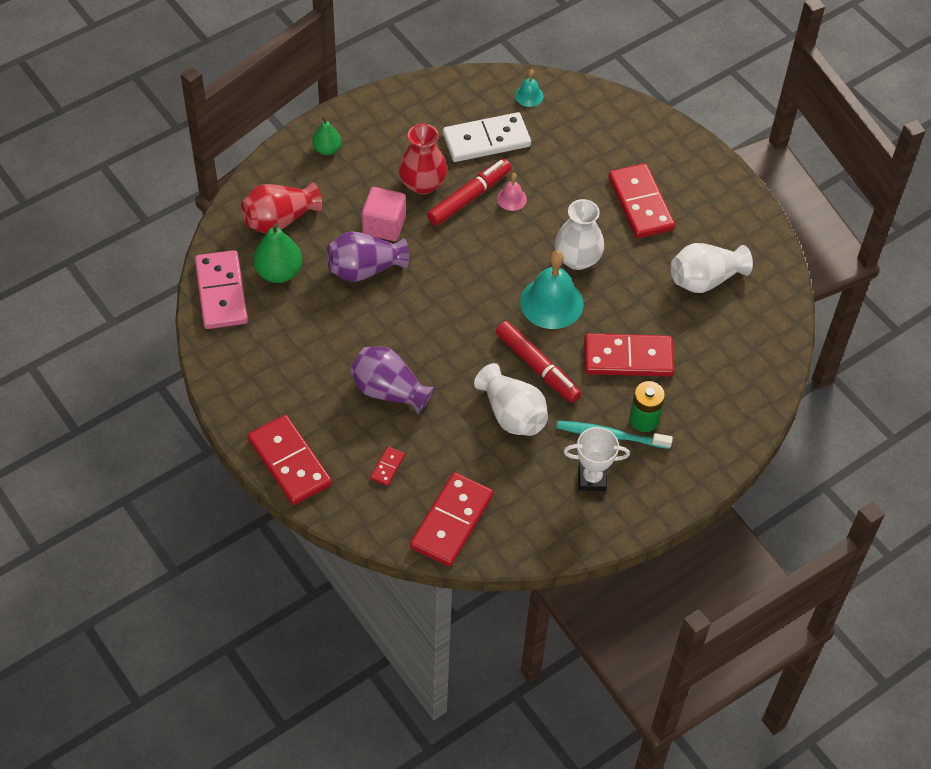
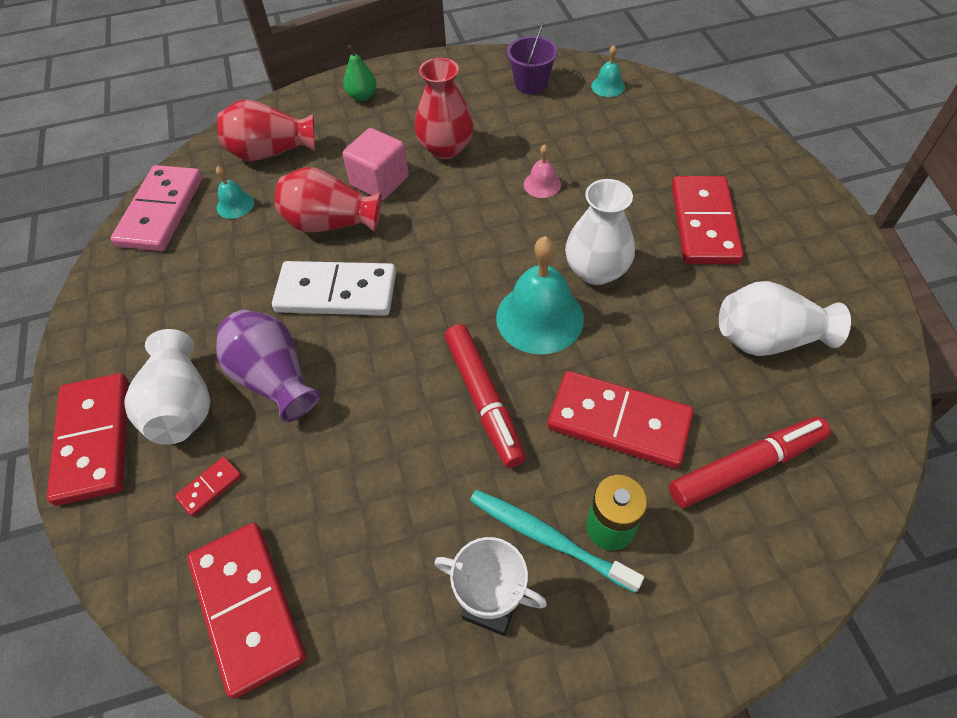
camera: 25 degrees right, 0 degrees up
green pear [253,223,302,283] -> turquoise bell [216,166,254,219]
purple vase [327,231,409,282] -> red vase [275,167,382,233]
red domino [410,472,493,567] -> red domino turned 75 degrees counterclockwise [187,523,306,699]
red marker [427,159,511,226] -> red marker moved to [669,417,831,508]
white domino [443,112,531,162] -> white domino moved to [272,261,396,315]
white vase [474,363,548,436] -> white vase moved to [124,329,211,445]
none -> purple bucket [507,23,558,94]

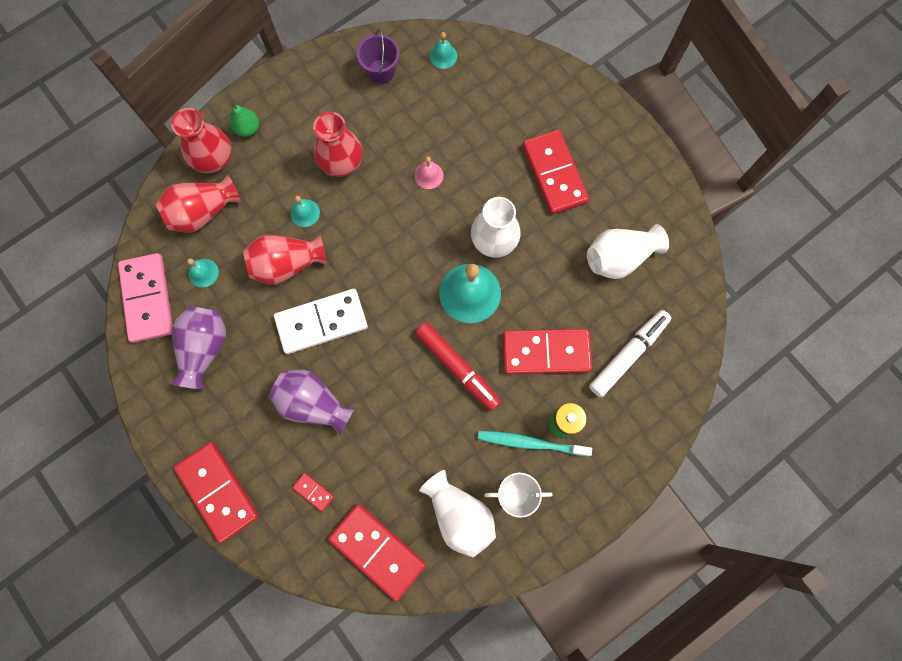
camera: 25 degrees left, 20 degrees up
white vase [124,329,211,445] -> white vase moved to [419,470,496,558]
red domino [175,457,242,517] -> red domino turned 75 degrees counterclockwise [292,473,334,512]
pink cube [342,128,409,200] -> turquoise bell [290,196,320,227]
red marker [669,417,831,508] -> white marker [589,310,671,397]
none -> red vase [171,108,232,173]
none -> purple vase [171,306,226,389]

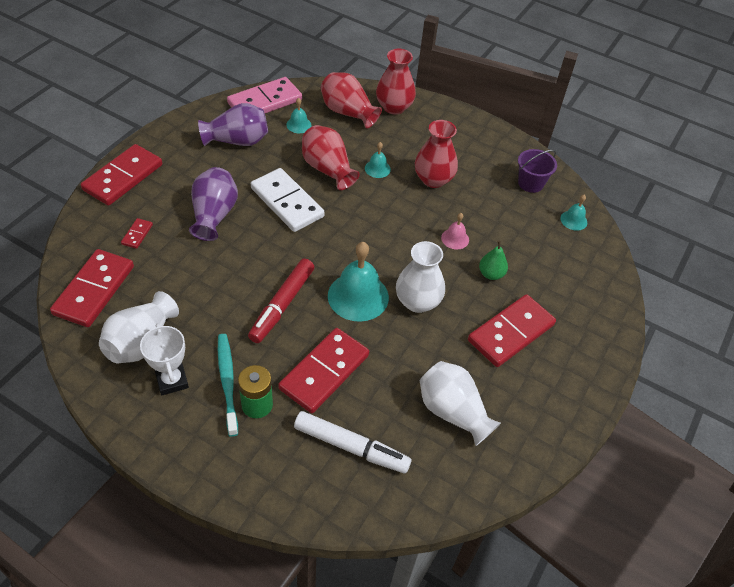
camera: 65 degrees right, 25 degrees down
green pear [230,103,259,137] -> green pear moved to [479,241,508,280]
red domino [503,329,592,374] -> red domino turned 60 degrees clockwise [278,328,369,413]

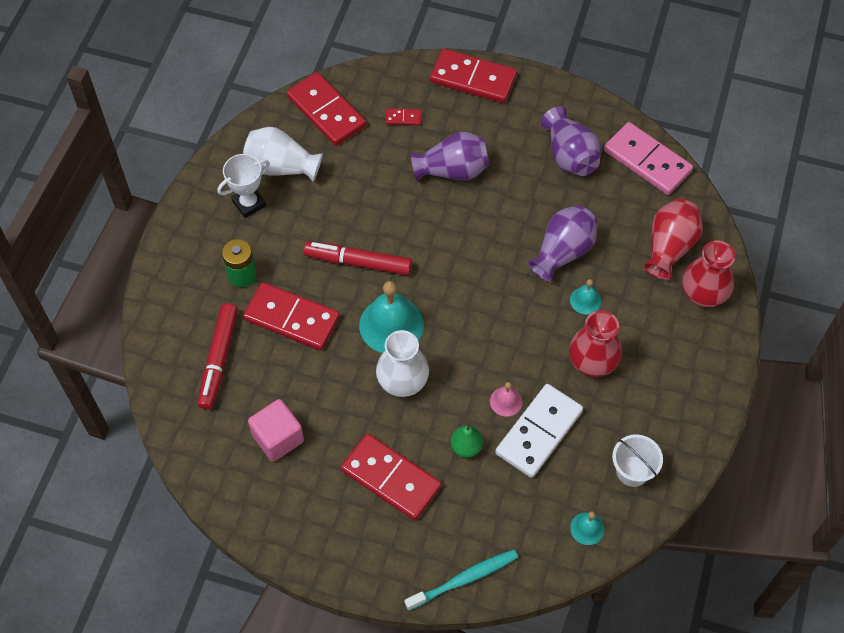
camera: 80 degrees right, 10 degrees up
red domino [50,249,134,327] -> red domino turned 45 degrees clockwise [287,72,366,146]
turquoise toothbrush [218,334,238,436] -> turquoise toothbrush moved to [404,549,518,611]
white domino [251,168,324,232] -> white domino moved to [495,384,583,478]
turquoise bell [286,98,311,133] -> none
white marker [294,411,411,474] -> red marker [198,304,238,410]
red vase [302,125,360,190] -> purple vase [527,205,598,282]
white vase [420,361,501,446] -> pink cube [248,399,304,462]
purple bucket [518,149,557,193] -> white bucket [612,434,663,487]

